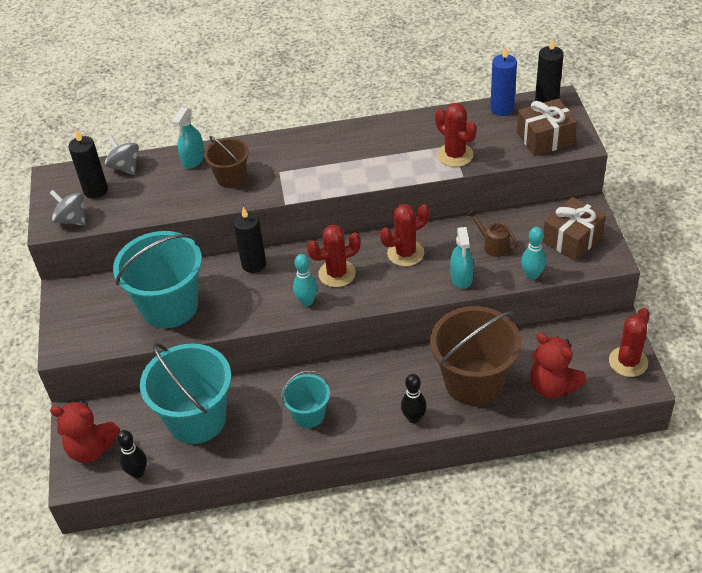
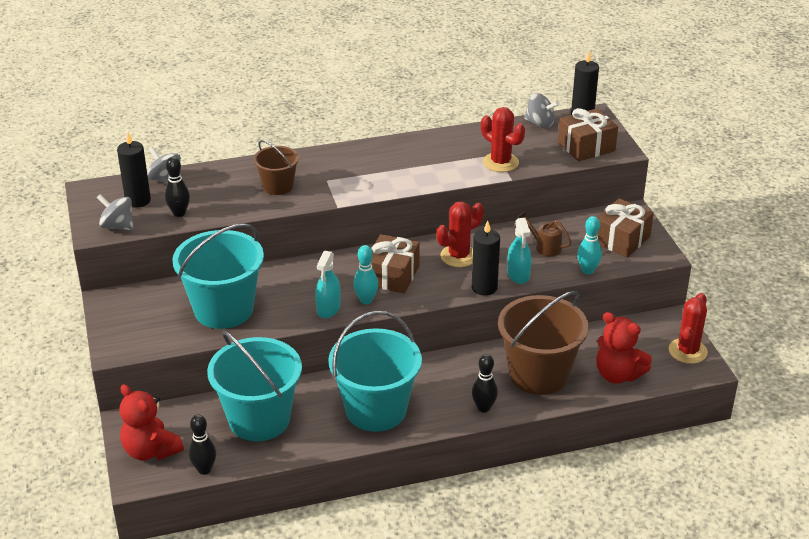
camera: 10 degrees left, 10 degrees down
red teddy bear [50,400,120,463] -> red teddy bear turned 45 degrees clockwise [119,384,184,460]
turquoise spray bottle [172,107,204,169] -> turquoise spray bottle moved to [315,251,341,318]
black candle [233,207,266,273] -> black candle moved to [472,221,500,296]
turquoise bucket [282,370,330,428] -> turquoise bucket [328,311,422,432], size x1.85
red cactus [307,225,361,287] -> brown gift [371,234,420,294]
blue candle [490,46,517,116] -> grey spinning top [524,93,559,128]
none -> black bowling pin [165,157,190,217]

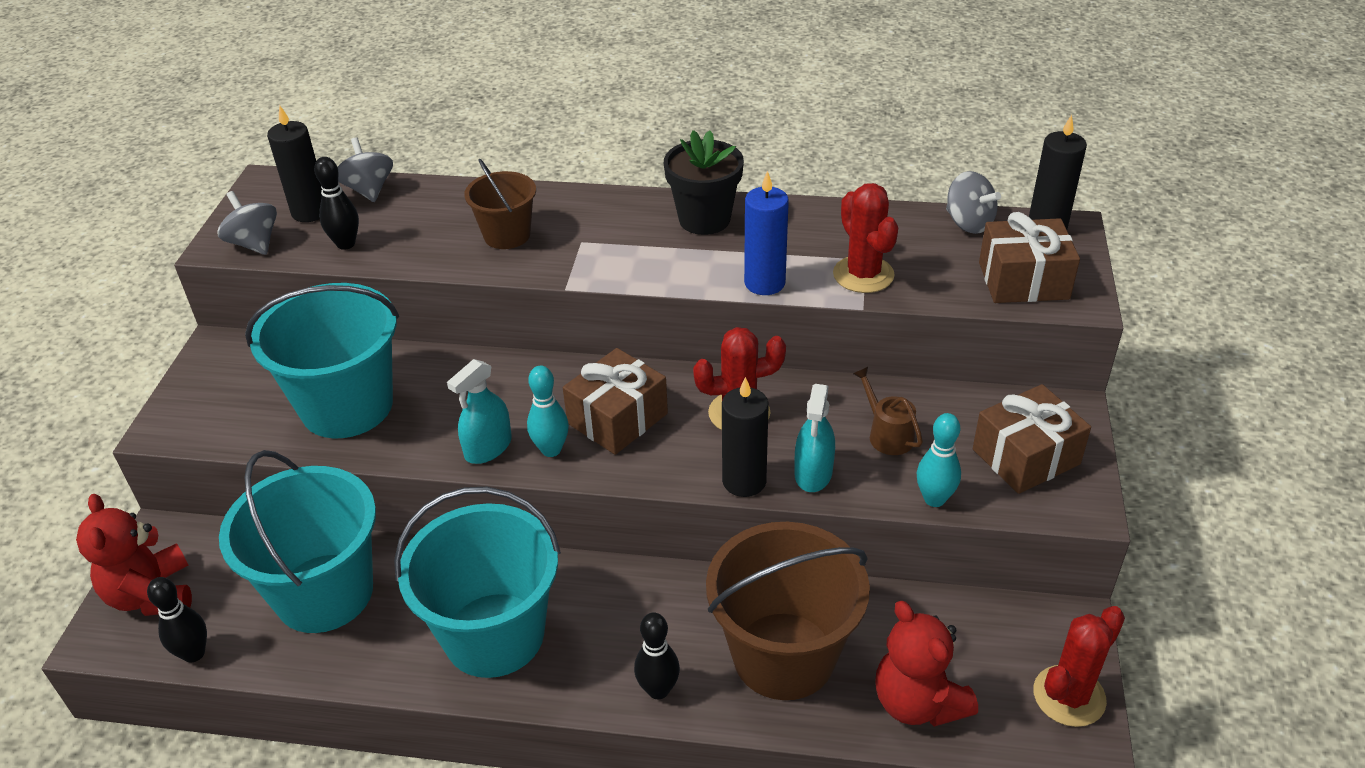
camera: 25 degrees right, 5 degrees up
none -> black flower pot [664,130,744,235]
none -> blue candle [744,171,789,295]

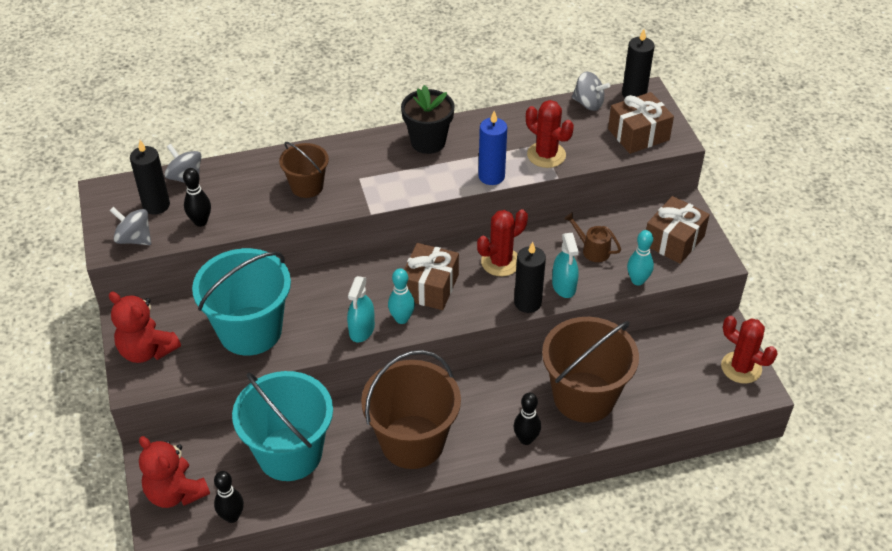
camera: 25 degrees left, 5 degrees up
turquoise bucket [394,487,561,678] -> brown bucket [361,350,461,469]
red teddy bear [875,601,978,727] -> red teddy bear moved to [109,292,181,363]
red cactus [1033,606,1125,727] -> red cactus turned 75 degrees counterclockwise [721,316,777,384]

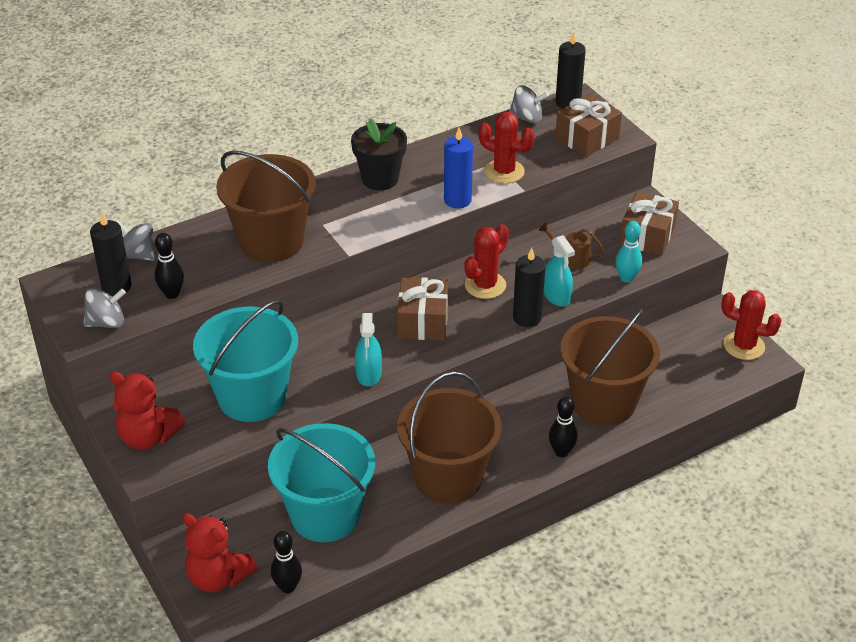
camera: 15 degrees left, 5 degrees down
grey spinning top [110,207,151,245] -> grey spinning top turned 150 degrees clockwise [83,288,126,328]
brown bucket [279,142,329,198] -> brown bucket [216,151,316,262], size x1.85
turquoise bowling pin [388,268,415,324] -> none

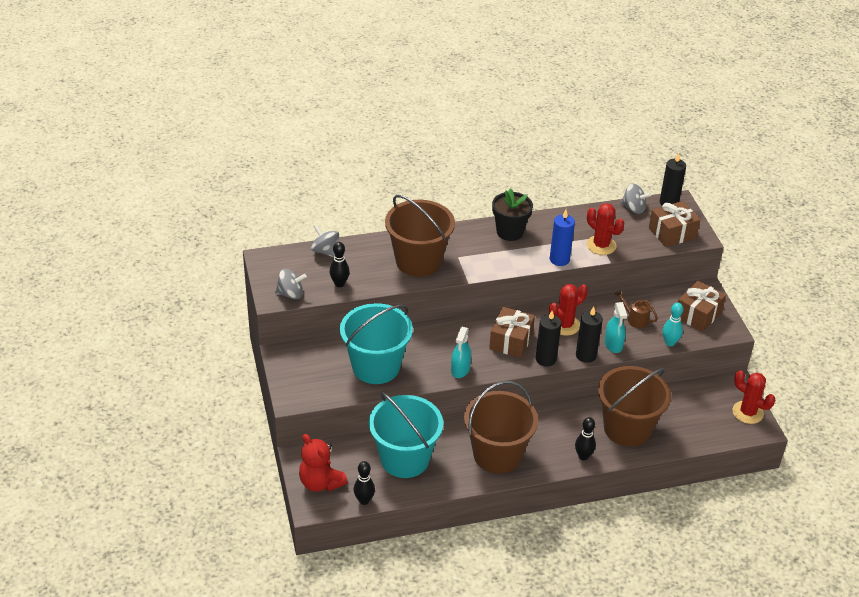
camera: 15 degrees right, 0 degrees up
black candle [90,212,132,296] -> black candle moved to [536,311,562,366]
red teddy bear [109,372,185,450] -> none

